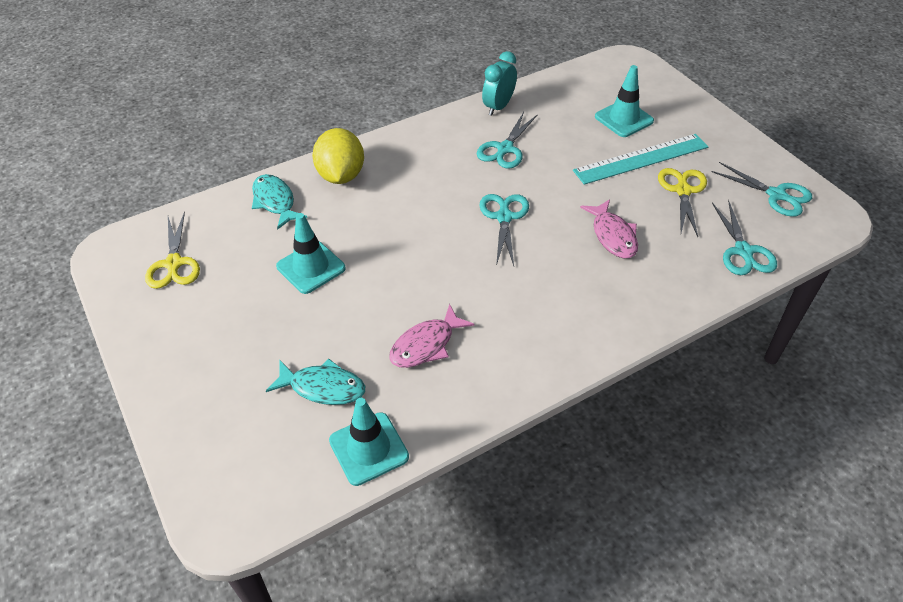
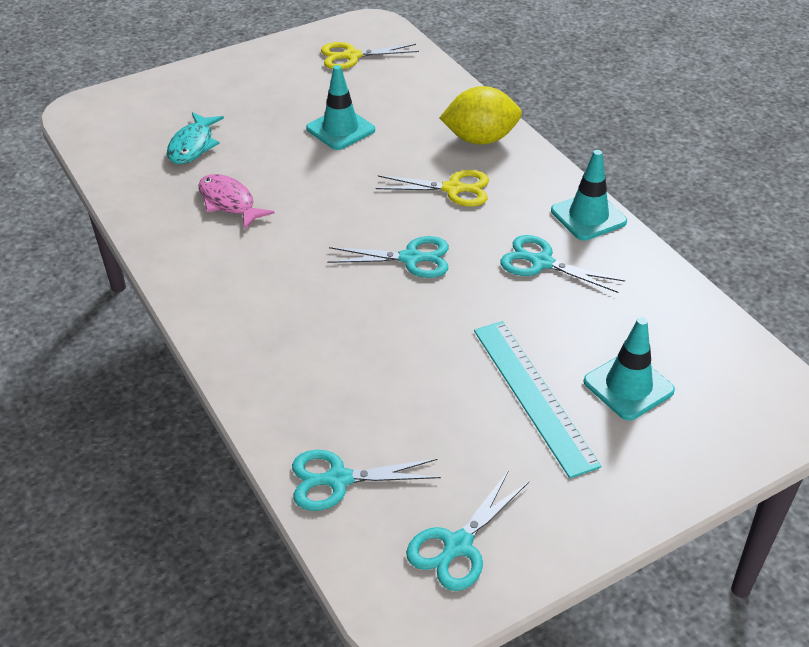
camera: 90 degrees right, 5 degrees down
turquoise fish [252,174,307,230] -> none
turquoise traffic cone [329,398,409,486] -> turquoise traffic cone moved to [551,150,627,241]
turquoise clock [482,51,517,116] -> none
pink fish [580,199,638,258] -> none
yellow scissors [658,168,707,237] -> yellow scissors moved to [375,170,489,206]

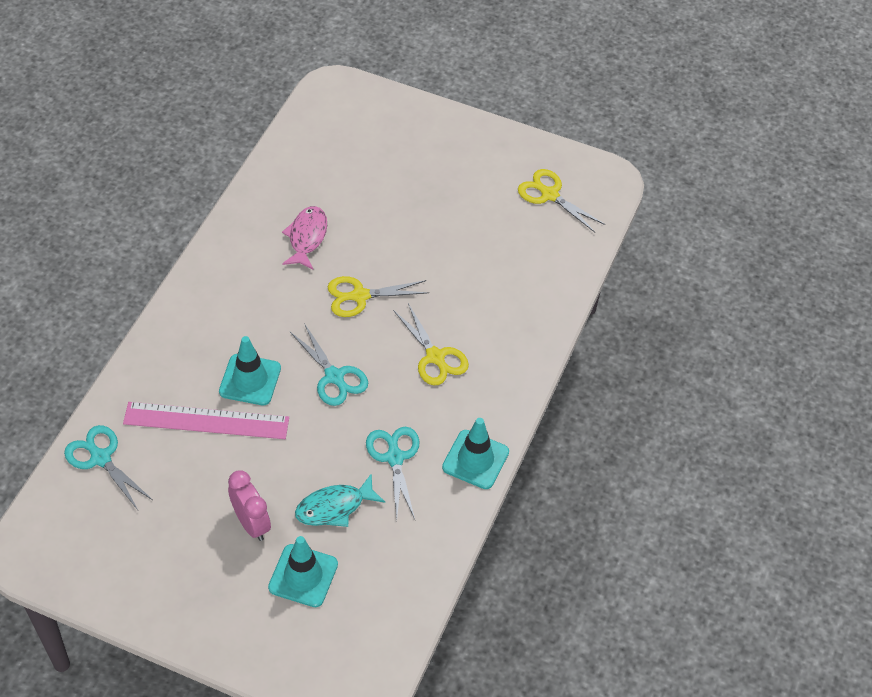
camera: 50 degrees right, 10 degrees up
turquoise fish [167,112,224,164] -> turquoise fish moved to [295,473,385,527]
turquoise traffic cone [306,65,375,150] -> turquoise traffic cone moved to [219,336,281,405]
turquoise scissors [406,471,529,591] -> none
yellow lemon [439,86,522,145] -> none
turquoise ruler [474,321,601,478] -> pink clock [228,470,271,541]
none -> pink ruler [123,402,289,439]
none -> yellow scissors [328,276,429,317]

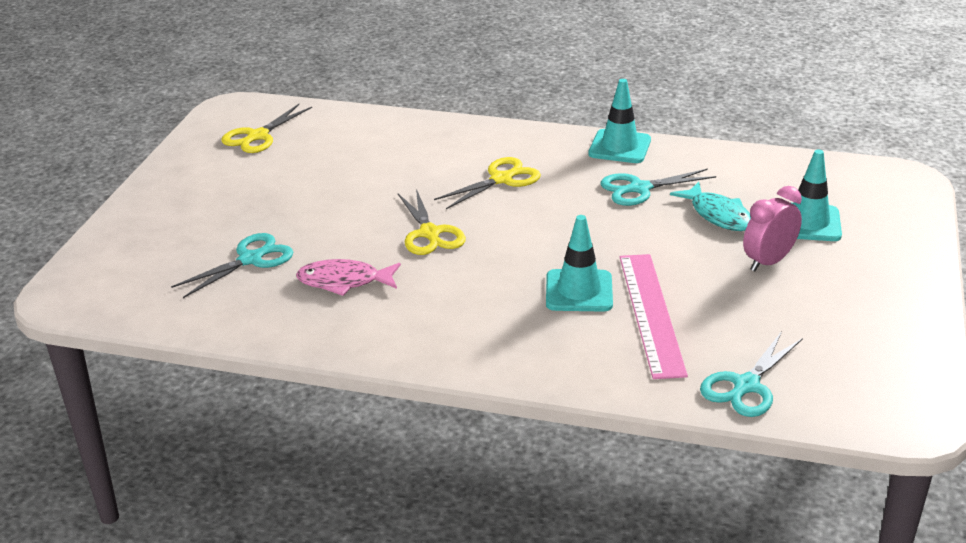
camera: 95 degrees left, 20 degrees down
turquoise scissors [290,323,368,406] -> turquoise scissors moved to [171,233,294,298]

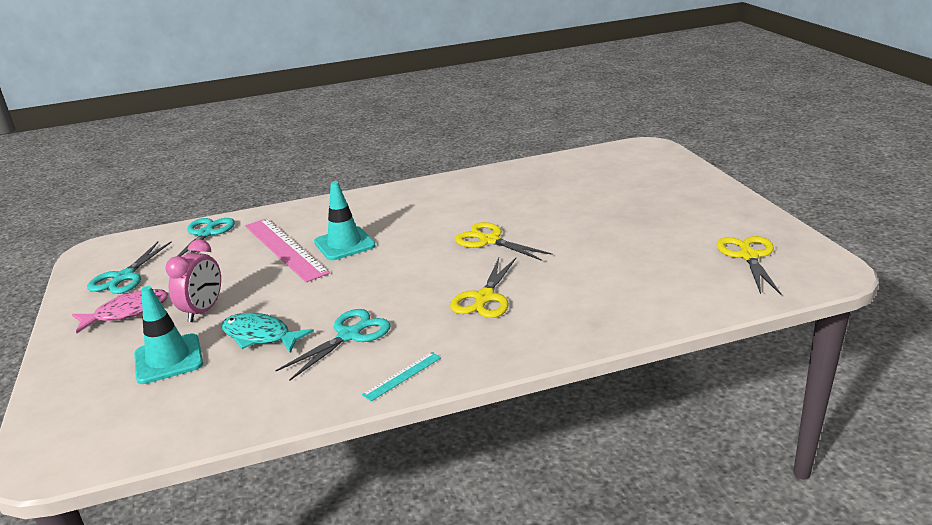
camera: 150 degrees right, 5 degrees down
turquoise scissors [171,233,294,298] -> turquoise scissors moved to [87,241,172,294]
pink fish [296,259,401,296] -> pink fish moved to [72,289,168,333]
turquoise traffic cone [588,79,651,163] -> turquoise ruler [362,352,441,401]

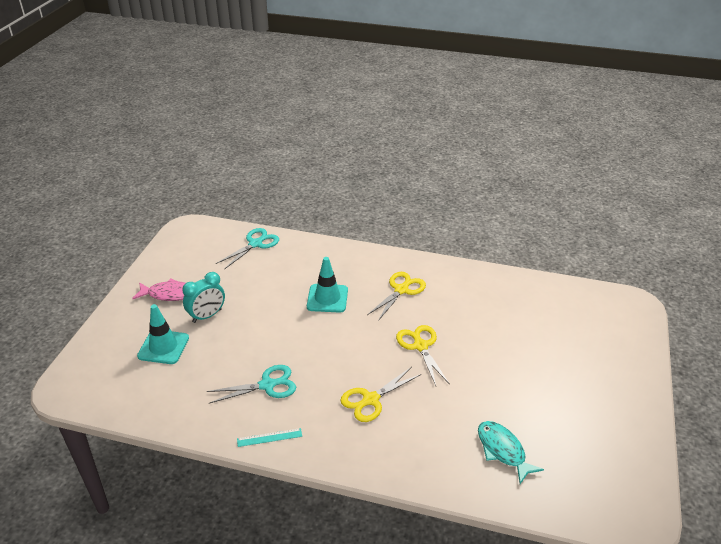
camera: 30 degrees right, 10 degrees up
turquoise scissors [87,241,172,294] -> none
pink clock [166,239,221,322] -> turquoise clock [182,272,225,323]
turquoise fish [222,313,314,353] -> turquoise fish moved to [478,421,544,484]
pink ruler [245,218,330,282] -> none
yellow scissors [716,236,782,295] -> yellow scissors moved to [367,272,426,321]

